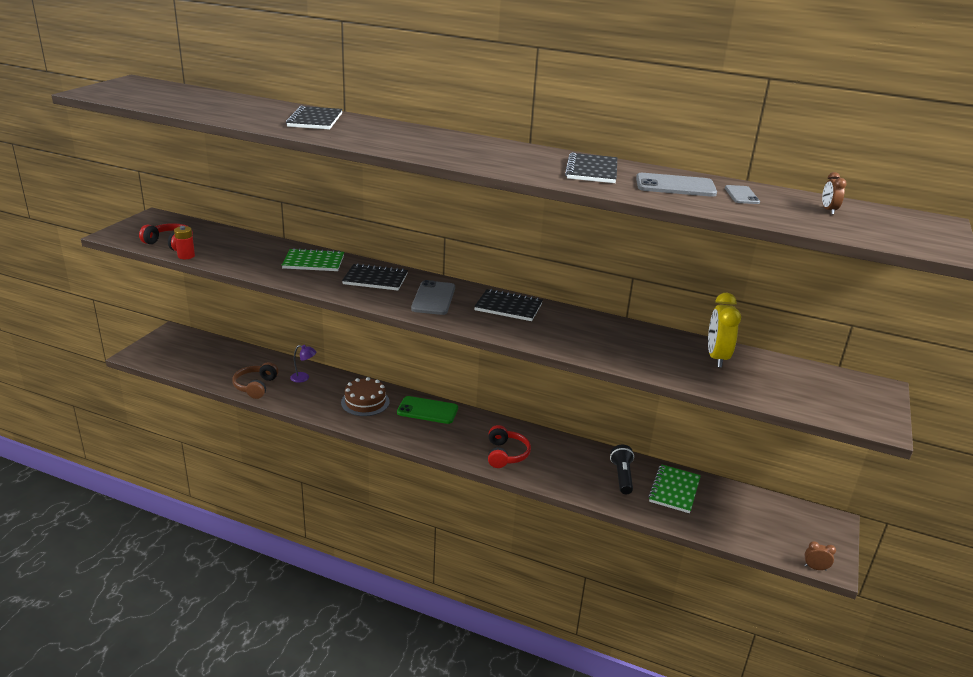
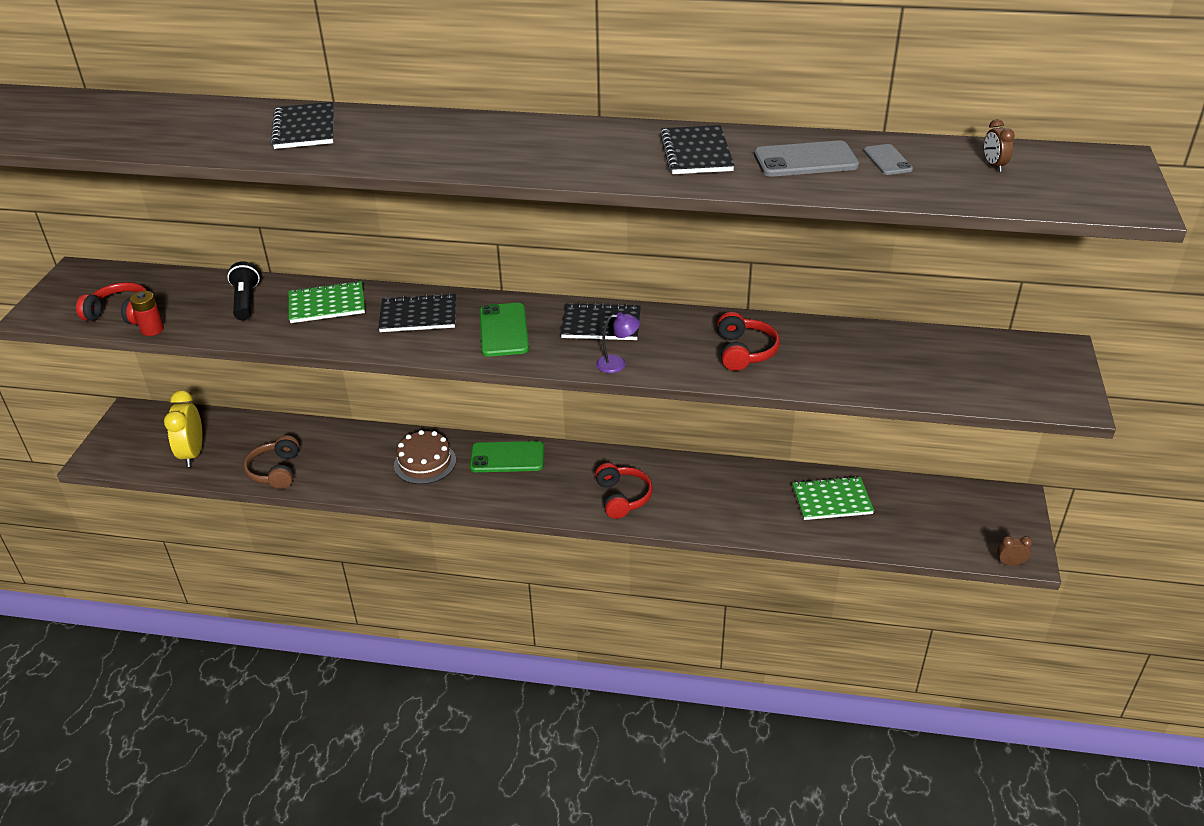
camera: 10 degrees left, 10 degrees up
purple lamp [290,345,317,383] -> purple lamp moved to [596,312,640,373]
grey phone [411,280,455,315] -> green phone [479,303,529,357]
black flashlight [610,445,634,494] -> black flashlight moved to [227,261,260,320]
green notebook [648,464,701,513] -> green notebook turned 75 degrees clockwise [792,476,874,520]
yellow clock [708,293,741,368] -> yellow clock moved to [164,390,203,467]
none -> red headphones [717,312,780,371]

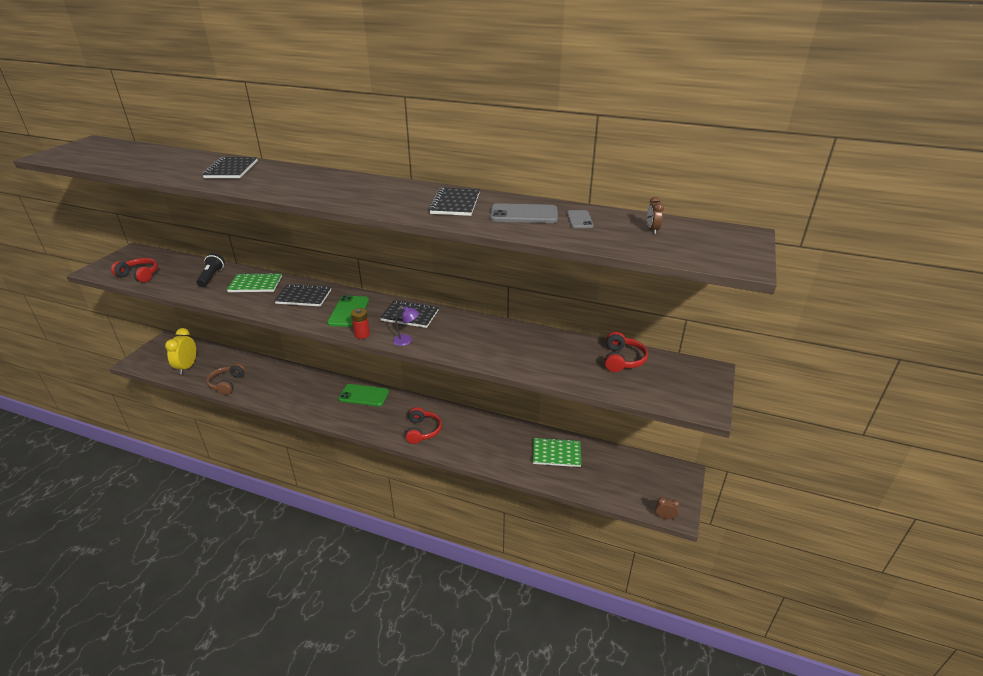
camera: 10 degrees right, 5 degrees down
red battery [130,291,164,336] -> red battery moved to [351,308,370,339]
brown cake [394,430,456,484] -> none
red headphones [717,312,780,371] -> red headphones moved to [605,331,648,372]

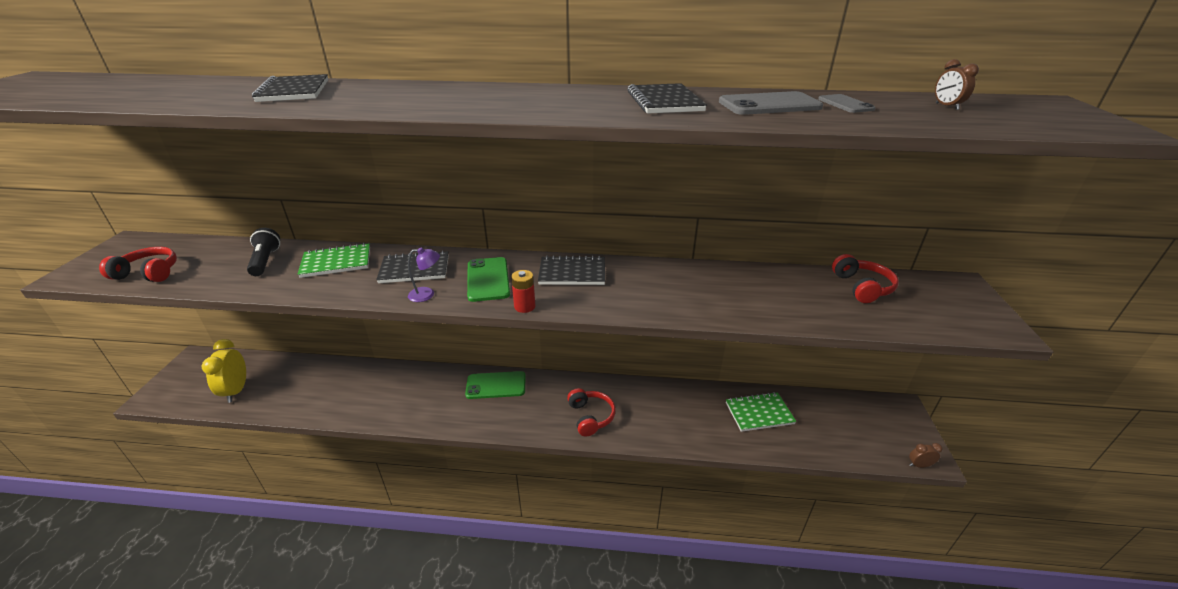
camera: 15 degrees left, 0 degrees up
brown headphones [206,363,246,395] -> none
purple lamp [393,306,419,346] -> purple lamp moved to [408,247,440,302]

